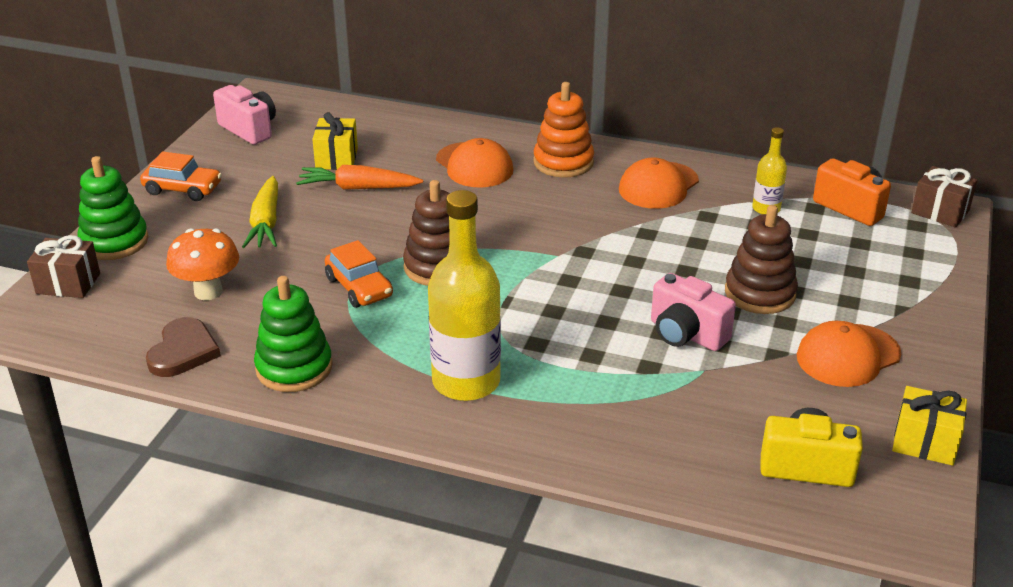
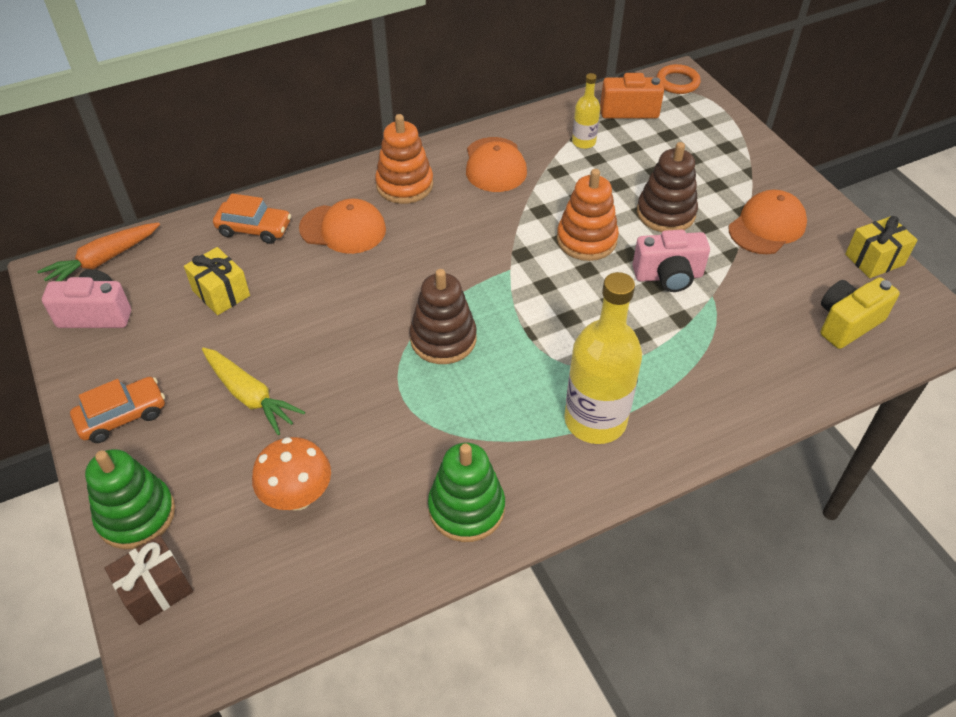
camera: 45 degrees left, 15 degrees up
brown heart [146,317,221,377] -> none
orange carrot [296,165,423,190] -> orange carrot moved to [37,222,160,282]
orange car [325,240,393,308] -> orange car moved to [213,193,291,244]
orange cap [797,321,901,387] -> orange cap turned 150 degrees counterclockwise [729,190,807,254]
brown gift [911,166,977,228] -> orange ring [656,64,701,94]
none -> orange stacking toy [557,169,619,261]

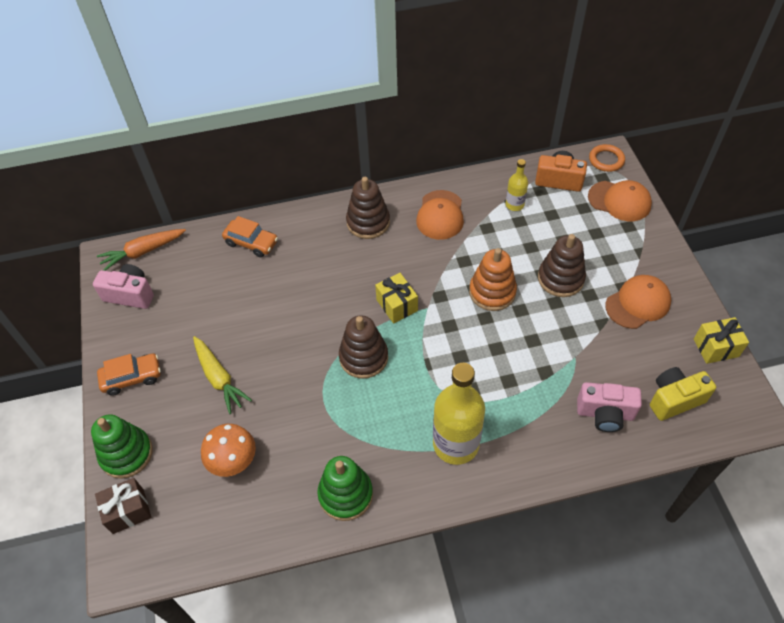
camera: 15 degrees right, 5 degrees up
yellow gift [184,247,250,315] -> yellow gift moved to [375,273,418,324]
orange cap [299,198,386,254] -> orange cap moved to [588,180,652,221]
orange stacking toy [375,114,433,204] -> brown stacking toy [346,177,390,239]
pink camera [633,230,710,292] -> pink camera moved to [577,382,642,432]

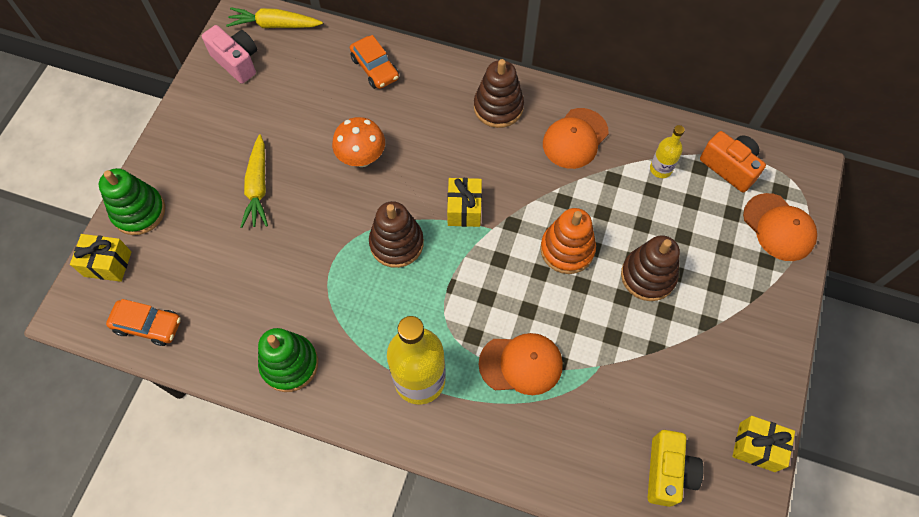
camera: 30 degrees right, 10 degrees up
brown gift [95,478,151,534] -> yellow gift [70,234,131,282]
orange carrot [97,229,186,271] -> yellow carrot [226,7,323,28]
orange car [97,353,161,396] -> orange car moved to [106,299,181,346]
orange mushroom [201,424,256,477] -> orange mushroom moved to [332,117,385,167]
pink camera [577,382,642,432] -> none
orange ring [589,144,625,172] -> none
orange cap [605,275,671,329] -> orange cap moved to [478,333,563,395]
yellow camera [650,367,716,421] -> yellow camera turned 90 degrees clockwise [648,430,704,507]

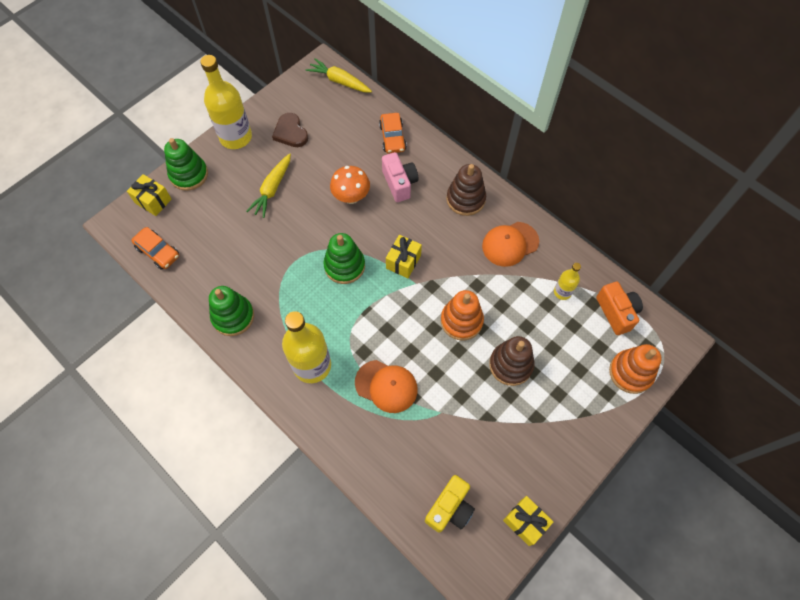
camera: 25 degrees right, 0 degrees up
pink camera [202,25,257,84] -> pink camera moved to [382,152,418,202]
brown stacking toy [369,201,424,268] -> green stacking toy [323,233,365,284]
orange cap [743,193,817,261] -> orange stacking toy [609,344,662,394]
none -> yellow bottle [200,55,252,149]
none -> brown heart [272,113,308,147]

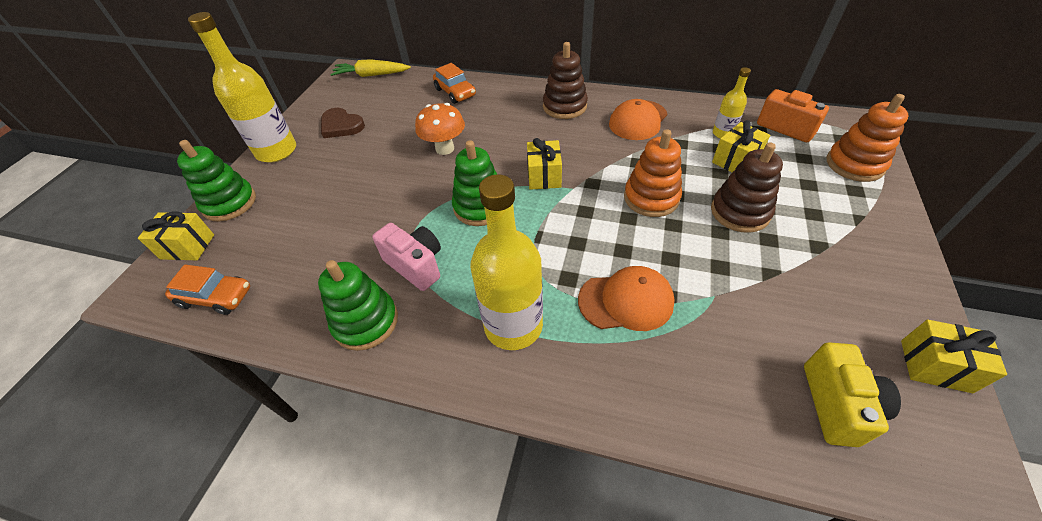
camera: 25 degrees left, 15 degrees down
yellow carrot [246,153,291,218] -> none
pink camera [382,152,418,202] -> pink camera moved to [372,223,441,291]
none -> yellow gift [712,120,770,172]

